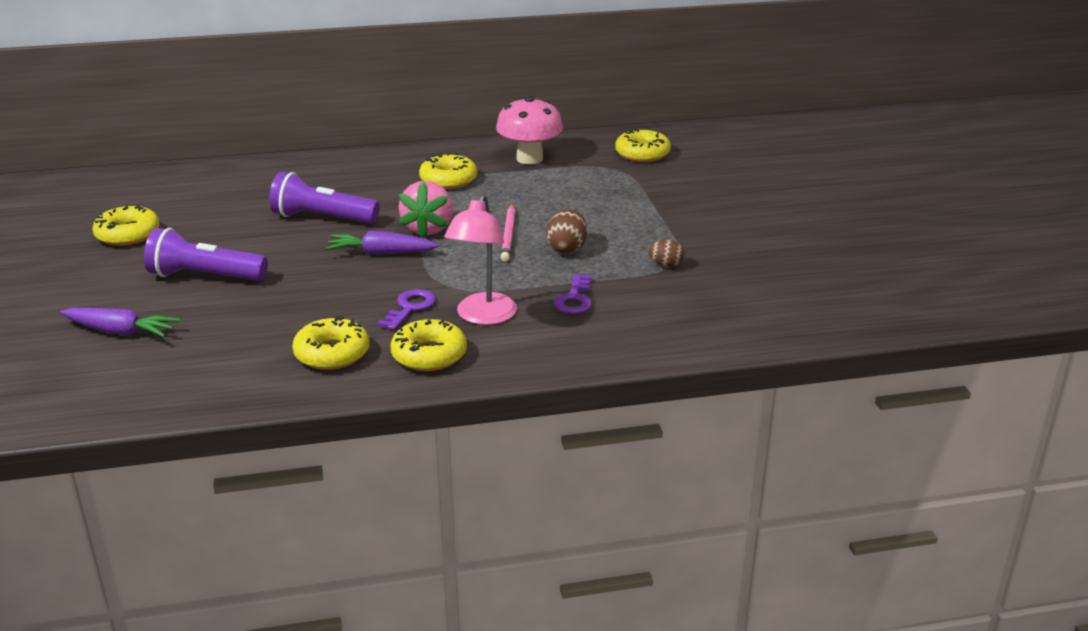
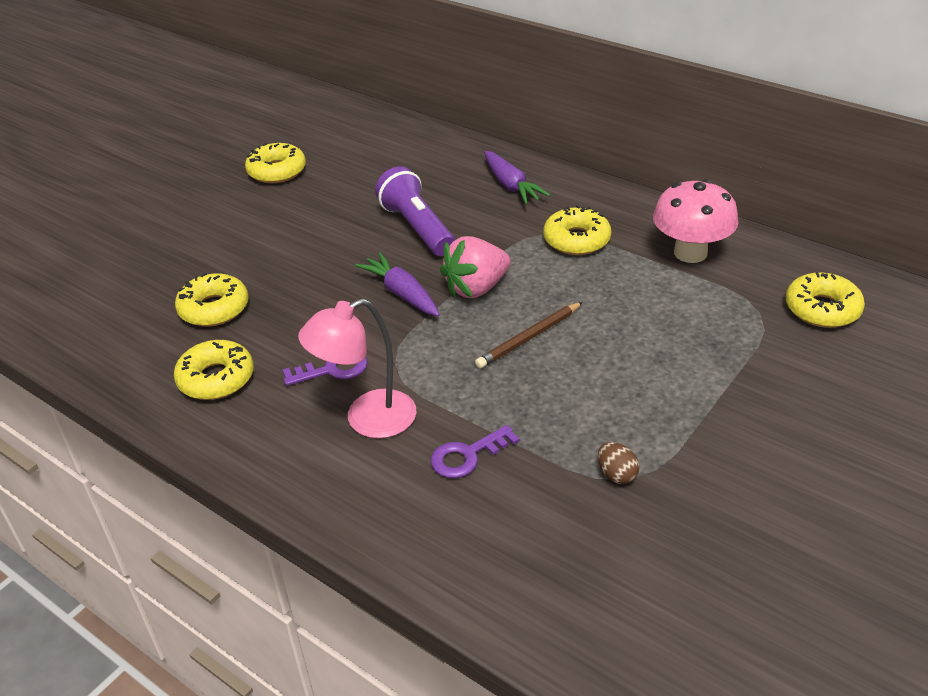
camera: 50 degrees right, 10 degrees up
purple carrot [60,308,180,337] -> purple carrot moved to [484,151,550,204]
purple flashlight [144,228,268,281] -> none
yellow donut [391,319,467,371] -> yellow donut moved to [175,273,248,327]
pink pencil [501,204,515,262] -> brown pencil [475,302,583,368]
brown egg [546,209,587,254] -> none

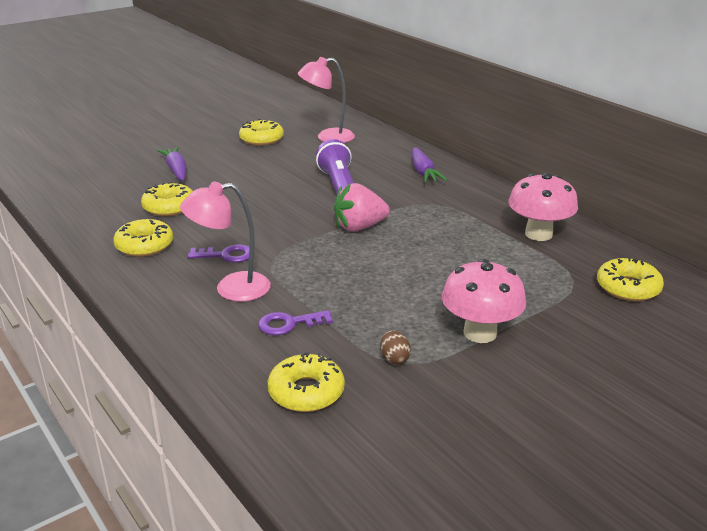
camera: 15 degrees right, 10 degrees down
purple carrot [355,252,440,316] -> purple carrot moved to [157,147,187,181]
brown pencil [475,302,583,368] -> none
yellow donut [543,205,611,255] -> yellow donut moved to [268,352,345,412]
none -> pink lamp [298,57,355,143]
none -> pink mushroom [442,259,526,343]

